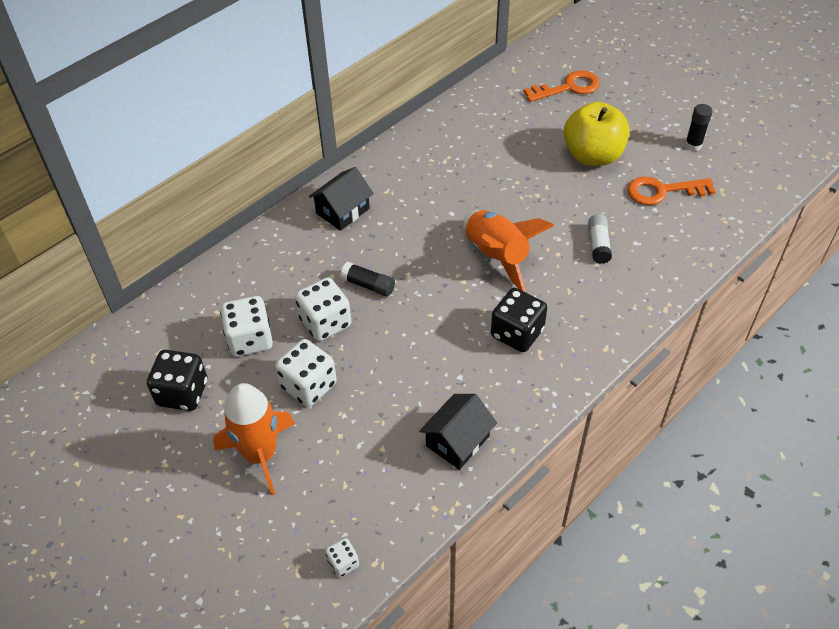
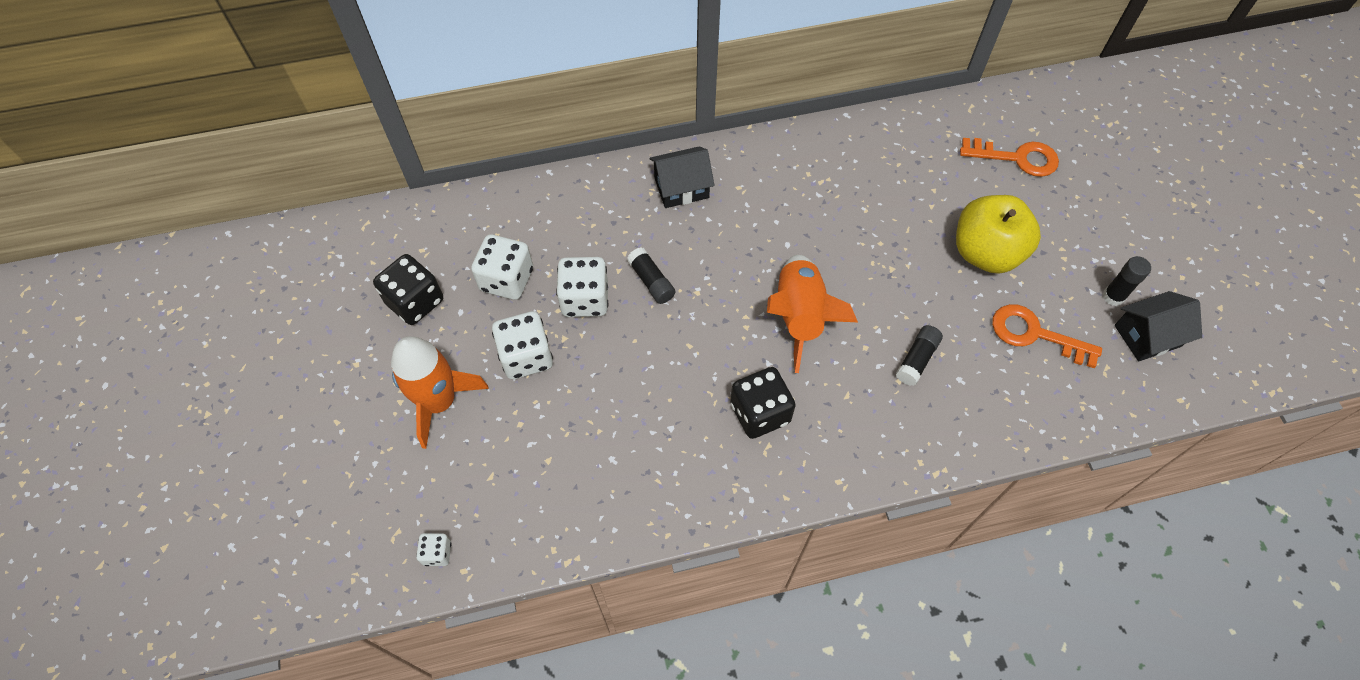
camera: 30 degrees right, 10 degrees up
black house [419,394,497,470] -> black house moved to [1115,291,1202,362]
white glue stick [588,214,612,264] -> black glue stick [896,325,943,386]

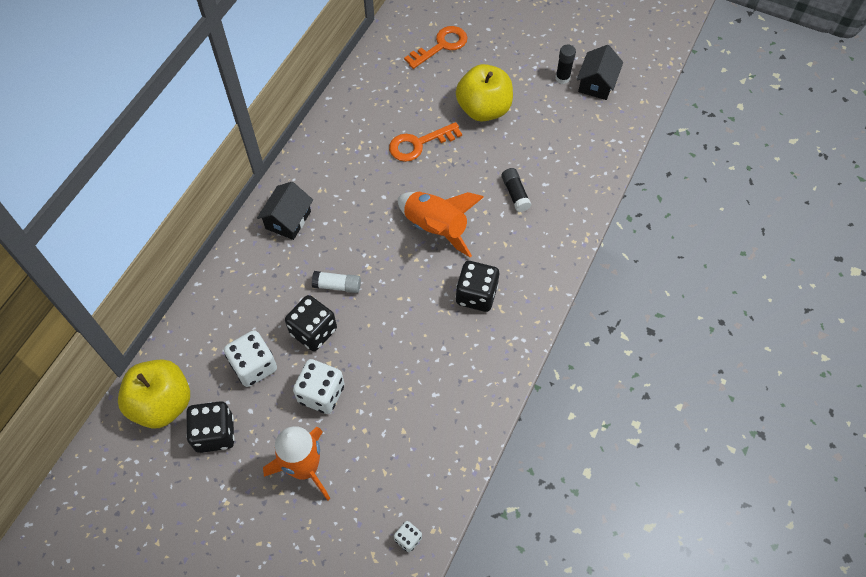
camera: 50 degrees left, 0 degrees up
white dice [556,257,608,317] -> black dice [285,295,337,351]
black glue stick [627,248,675,304] -> white glue stick [312,271,361,293]
orange key [992,304,1102,368] -> orange key moved to [389,122,462,162]
none -> yellow apple [118,360,190,428]

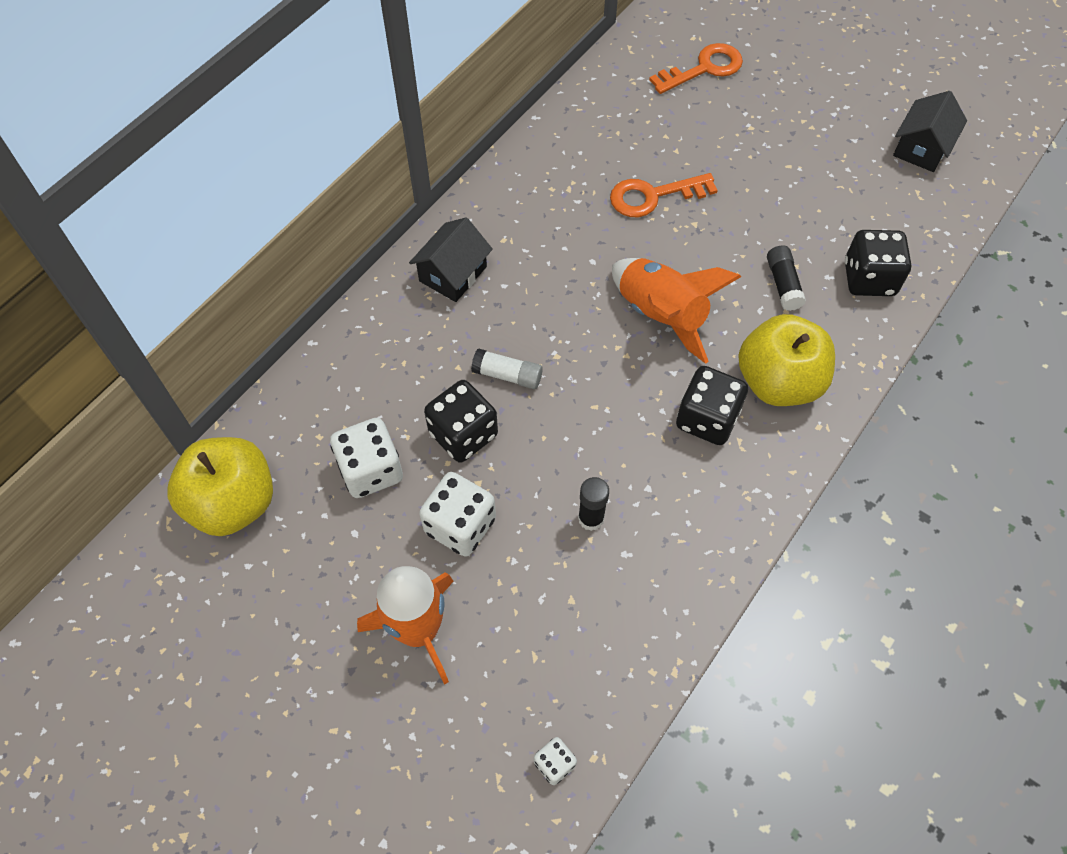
camera: 10 degrees right, 0 degrees up
black dice [186,401,235,453] -> black dice moved to [845,230,911,296]
yellow apple [456,64,513,121] -> yellow apple moved to [738,314,835,406]
black glue stick [556,44,576,84] -> black glue stick moved to [578,477,609,531]

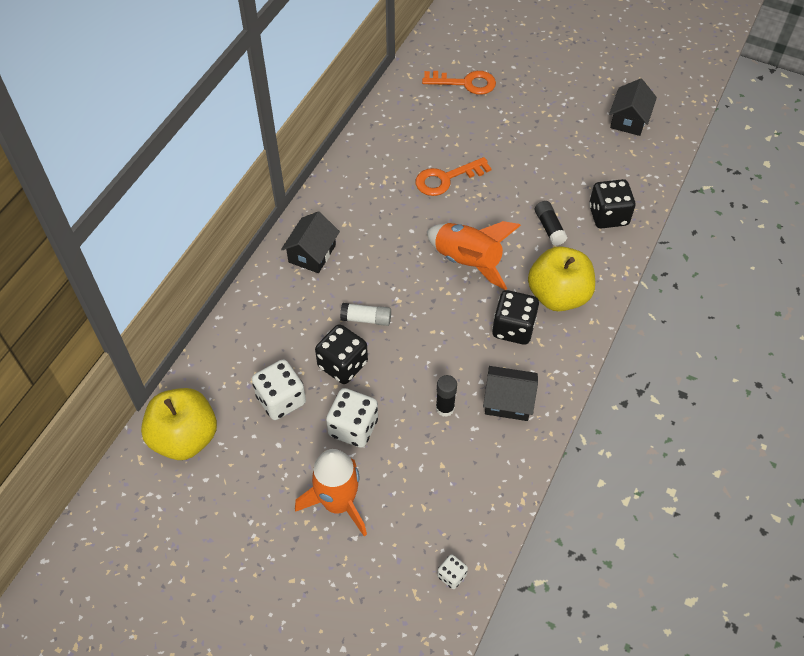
camera: 10 degrees left, 5 degrees down
orange key [649,43,743,94] -> orange key turned 45 degrees clockwise [422,71,496,95]
none -> black house [483,366,538,421]

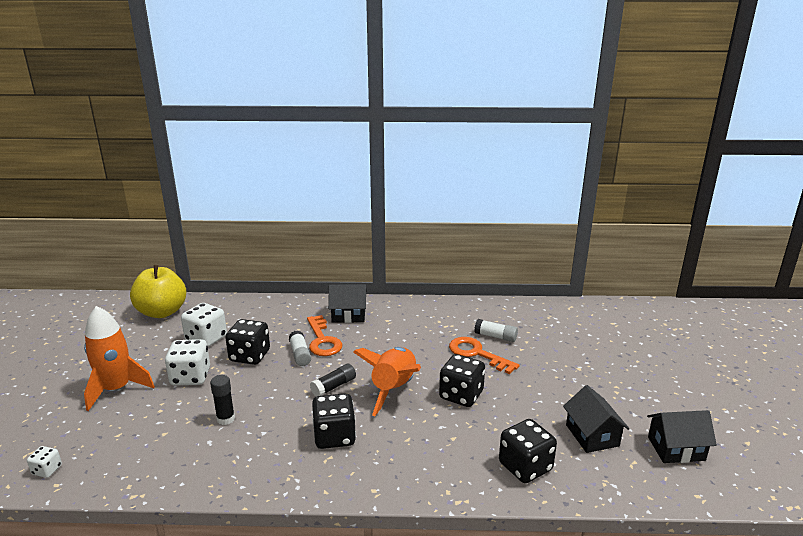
camera: 65 degrees right, 30 degrees down
orange key [422,71,496,95] -> orange key moved to [307,315,342,356]
black house [483,366,538,421] -> black house moved to [563,385,629,453]
yellow apple [528,246,595,311] -> none
black glue stick [535,201,567,246] -> black glue stick moved to [310,364,356,397]
none -> black dice [439,354,485,407]
none -> white glue stick [474,319,518,342]

